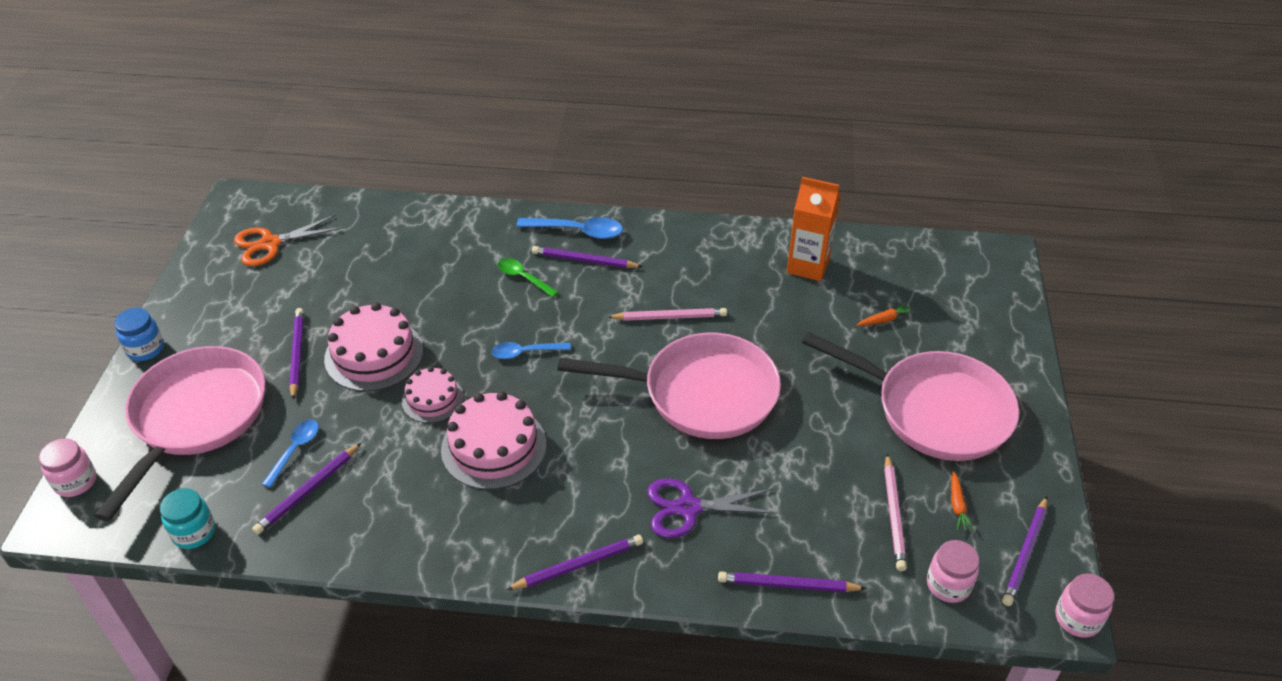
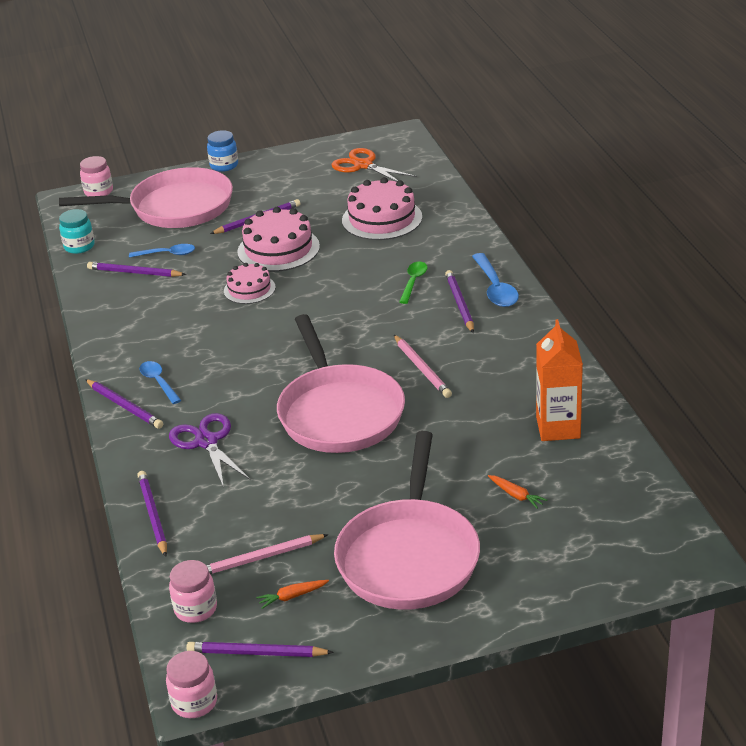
camera: 70 degrees right, 10 degrees down
pink cake [441,391,547,490] -> pink cake moved to [342,177,422,240]
blue spoon [491,342,571,359] -> blue spoon moved to [139,361,181,404]

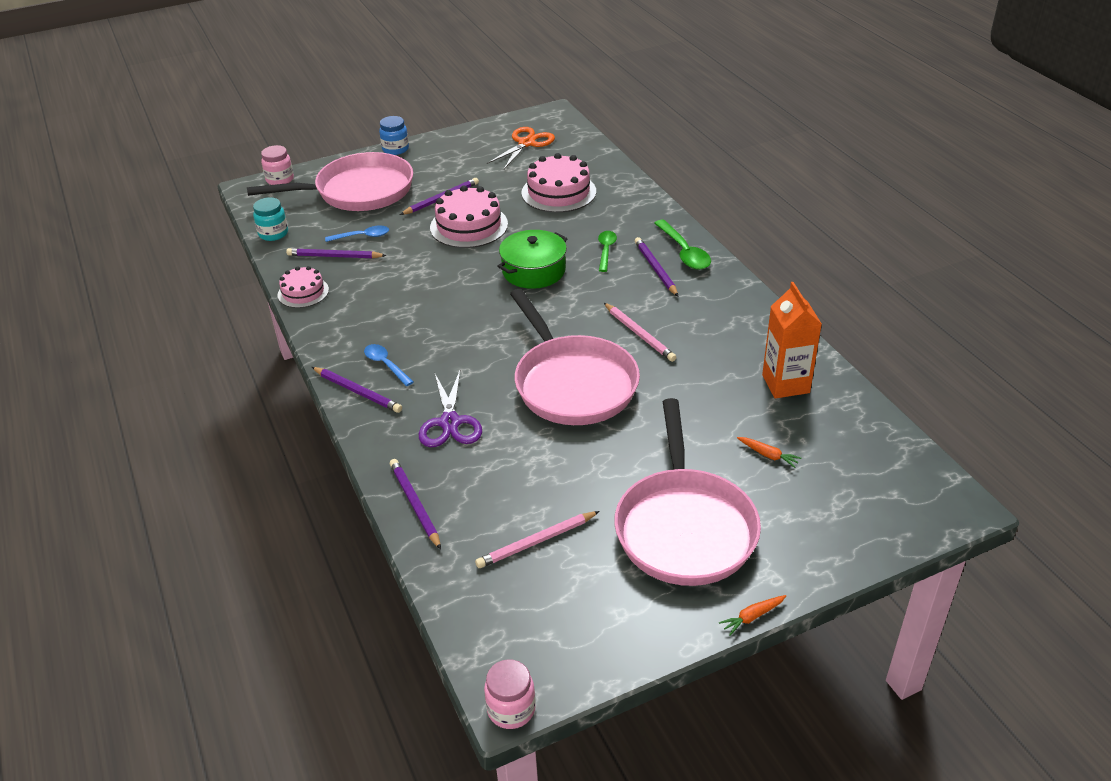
camera: 10 degrees left, 5 degrees up
purple scissors [169,413,251,488] -> purple scissors turned 150 degrees counterclockwise [419,371,482,447]
pink jar [169,560,217,623] -> none
purple pencil [186,642,334,657] -> none
pink cake [224,263,276,304] -> pink cake moved to [277,266,329,308]
orange carrot [256,580,329,609] -> orange carrot moved to [719,595,786,636]
orange scissors [331,148,417,182] -> orange scissors turned 90 degrees clockwise [487,127,555,169]
blue spoon [472,253,519,307] -> green spoon [654,220,711,270]
none -> green pot [497,230,567,289]

